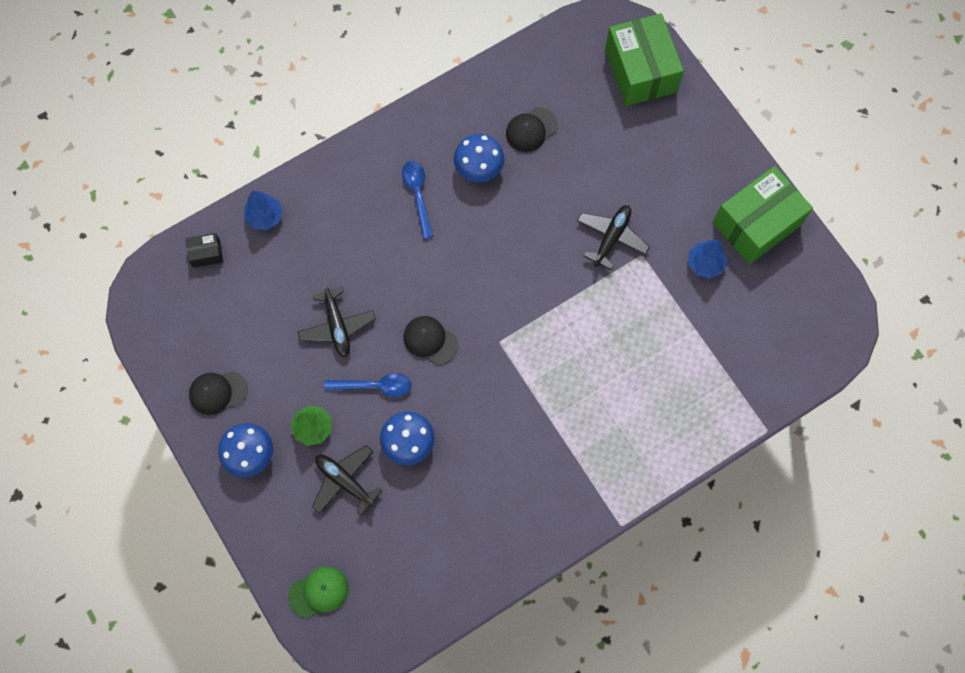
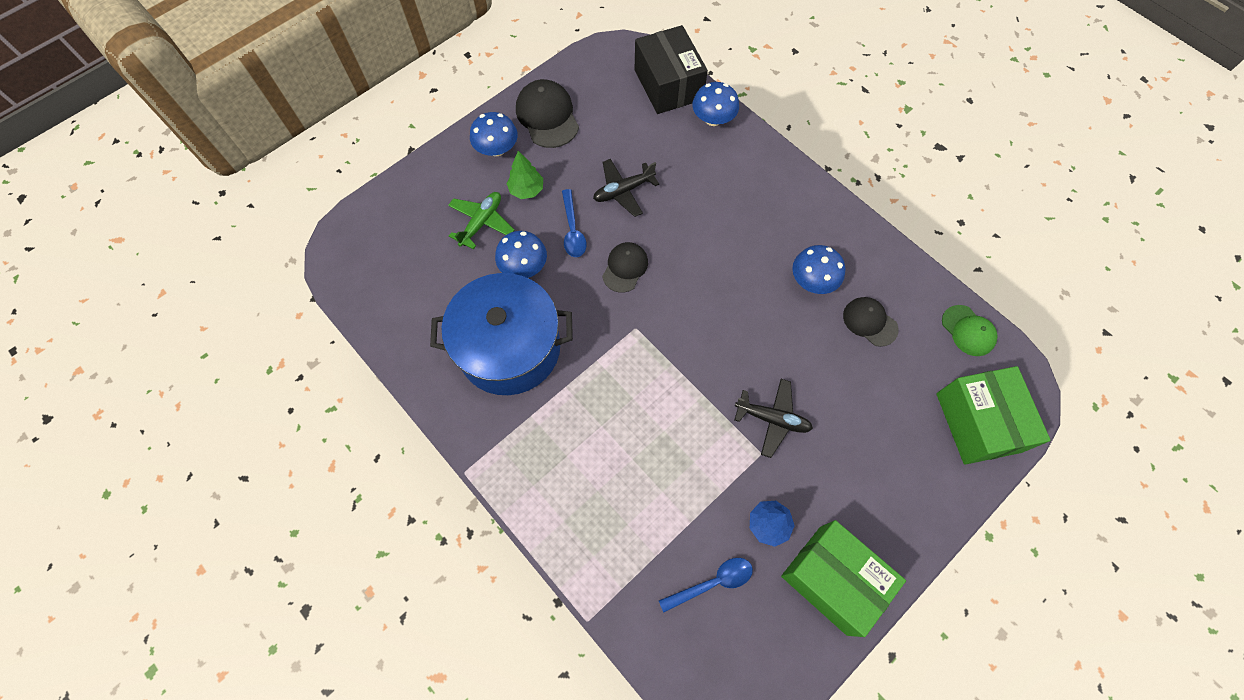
camera: 80 degrees right, 5 degrees down
black box [186,233,223,268] -> black box [635,25,708,114], size x2.31
black cap [189,371,248,415] -> black cap [516,79,579,148], size x1.55
blue tree [244,190,283,230] -> blue mushroom [692,82,739,126]
green cap [288,566,349,618] -> green cap moved to [942,305,998,356]
black plane [312,445,382,516] -> green plane [448,192,514,250]
blue spoon [402,161,433,239] -> blue spoon moved to [659,558,753,613]
green box [605,13,684,106] -> green box turned 75 degrees counterclockwise [936,366,1051,465]
none -> blue pot [430,273,573,395]

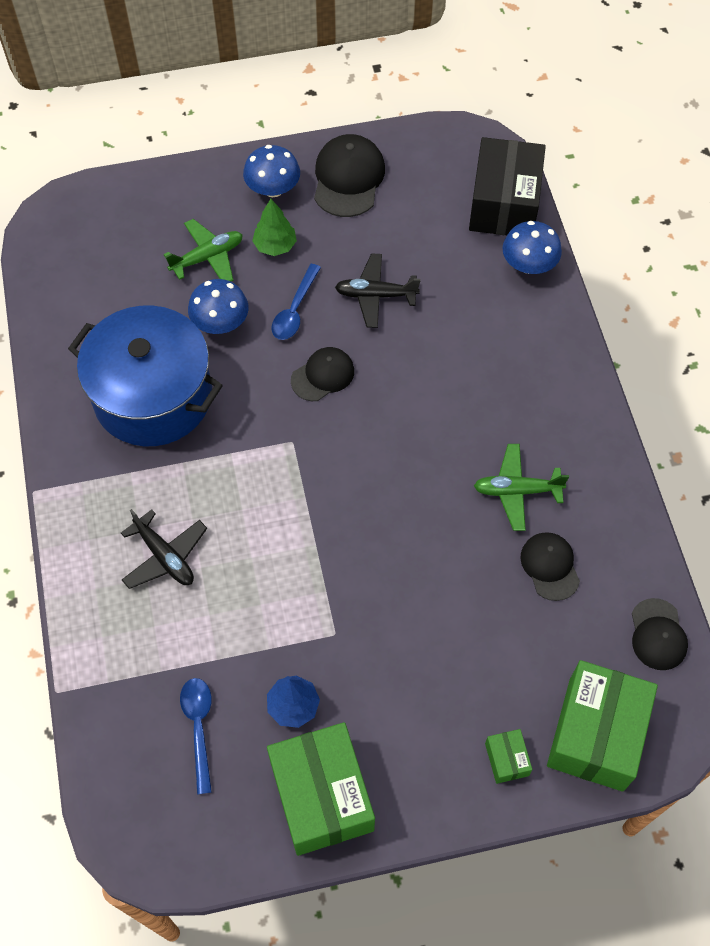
camera: 30 degrees right, 5 degrees down
blue spoon [659,558,753,613] -> blue spoon turned 105 degrees counterclockwise [180,678,212,794]
black plane [735,379,813,458] -> black plane moved to [121,509,207,589]
blue mushroom [792,245,845,294] -> green plane [474,444,569,531]
green cap [942,305,998,356] -> black cap [632,598,688,670]
none -> green box [485,729,532,784]

